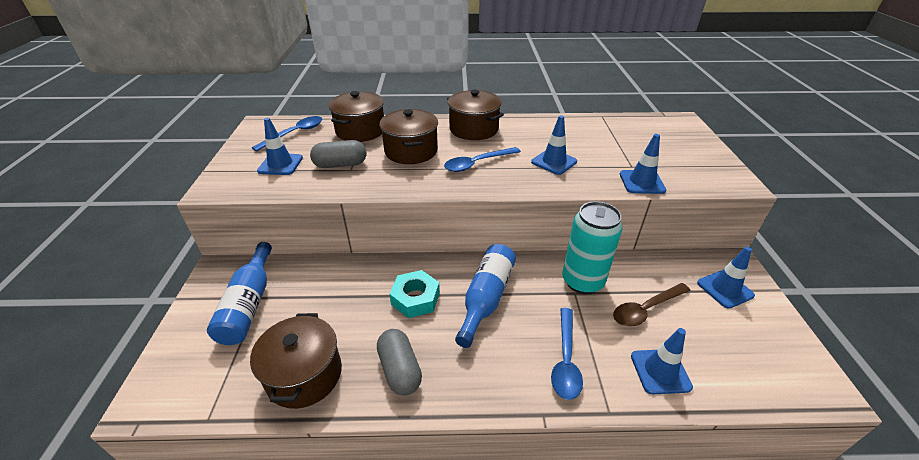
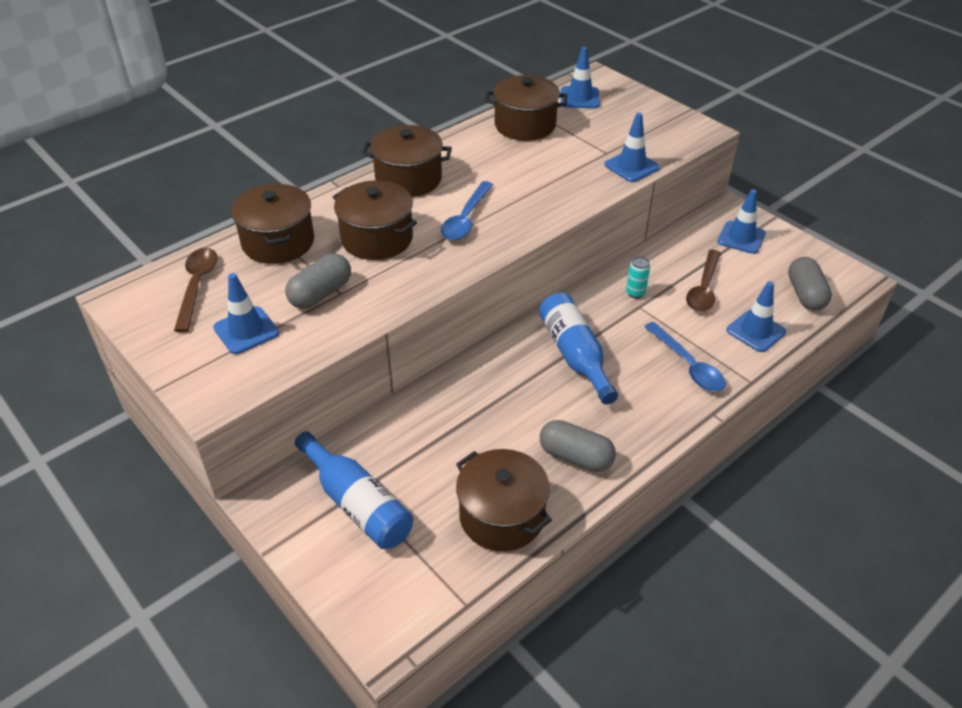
camera: 40 degrees left, 5 degrees up
blue spoon [252,116,322,151] -> brown spoon [174,248,218,332]
turquoise nut [389,270,440,318] -> none
blue traffic cone [531,115,577,175] -> blue traffic cone moved to [561,47,600,108]
turquoise can [562,201,623,294] -> turquoise can [626,256,650,298], size x0.42
none -> brown pot [485,75,567,141]
none -> grey capsule [788,257,832,311]

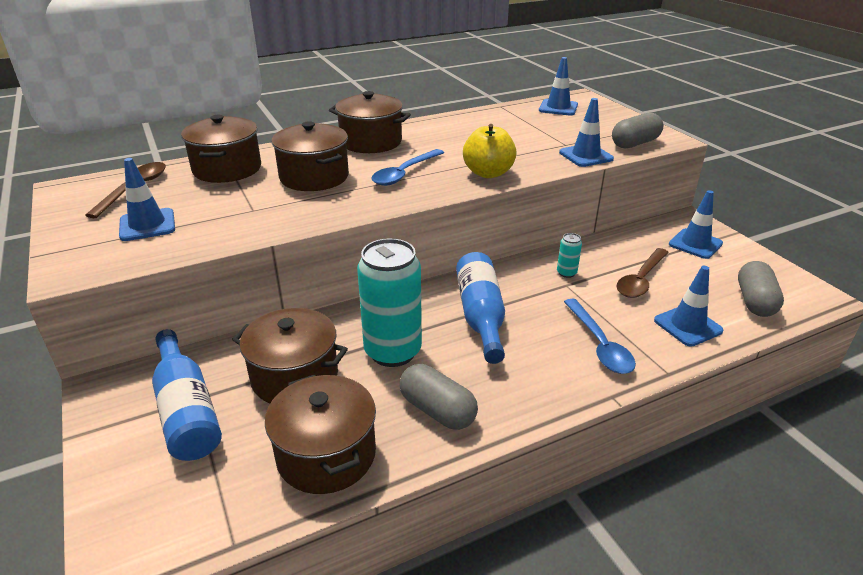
camera: 15 degrees right, 10 degrees down
grey capsule [285,253,351,309] -> grey capsule moved to [612,112,663,149]
brown pot [485,75,567,141] -> brown pot moved to [232,308,348,403]
none -> turquoise can [357,238,422,367]
none -> yellow apple [463,124,517,178]

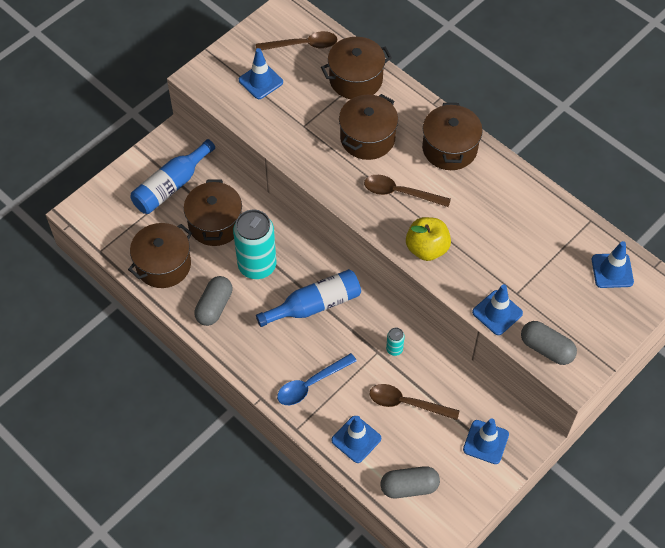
camera: 70 degrees right, 25 degrees up
blue spoon [371,149,444,186] -> brown spoon [364,175,451,207]

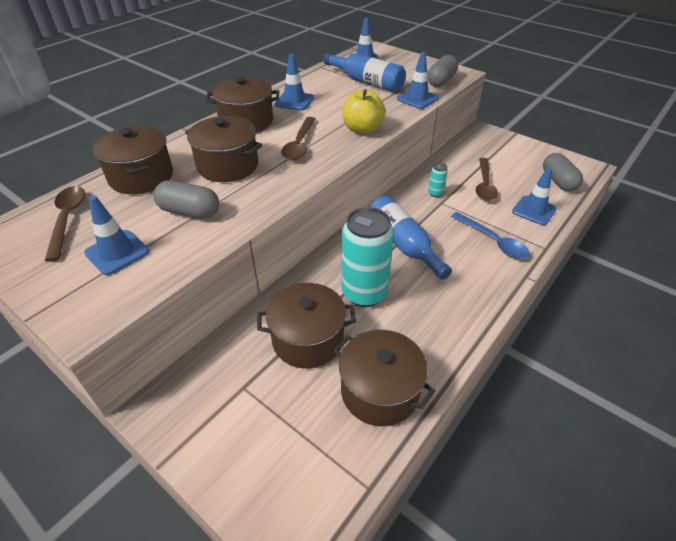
camera: 95 degrees left, 15 degrees down
blue bottle [131,139,215,214] -> blue bottle moved to [323,53,406,92]
grey capsule [194,276,233,326] -> grey capsule moved to [153,180,219,219]
blue traffic cone [463,419,509,464] -> blue traffic cone moved to [275,54,314,111]

